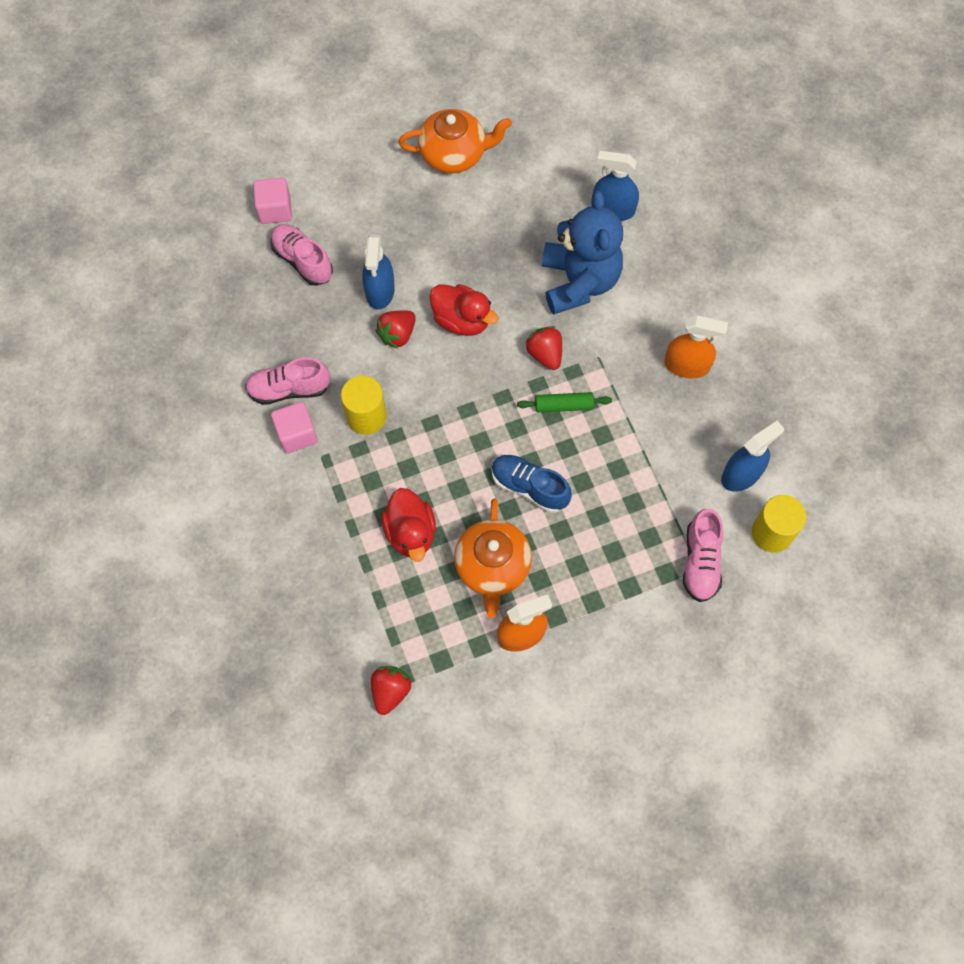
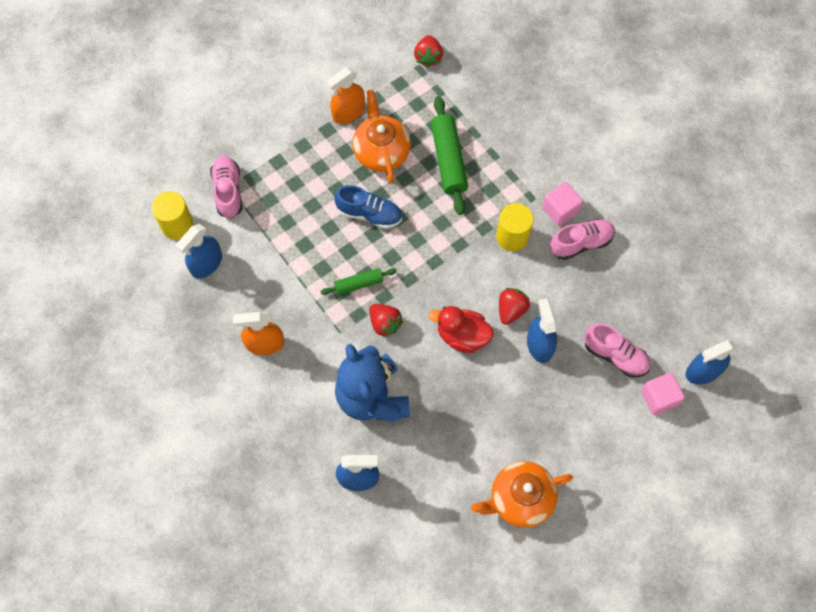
camera: 165 degrees right, 0 degrees up
red duck [381,488,436,562] -> green rolling pin [431,96,468,215]
none -> blue spray bottle [686,340,737,385]

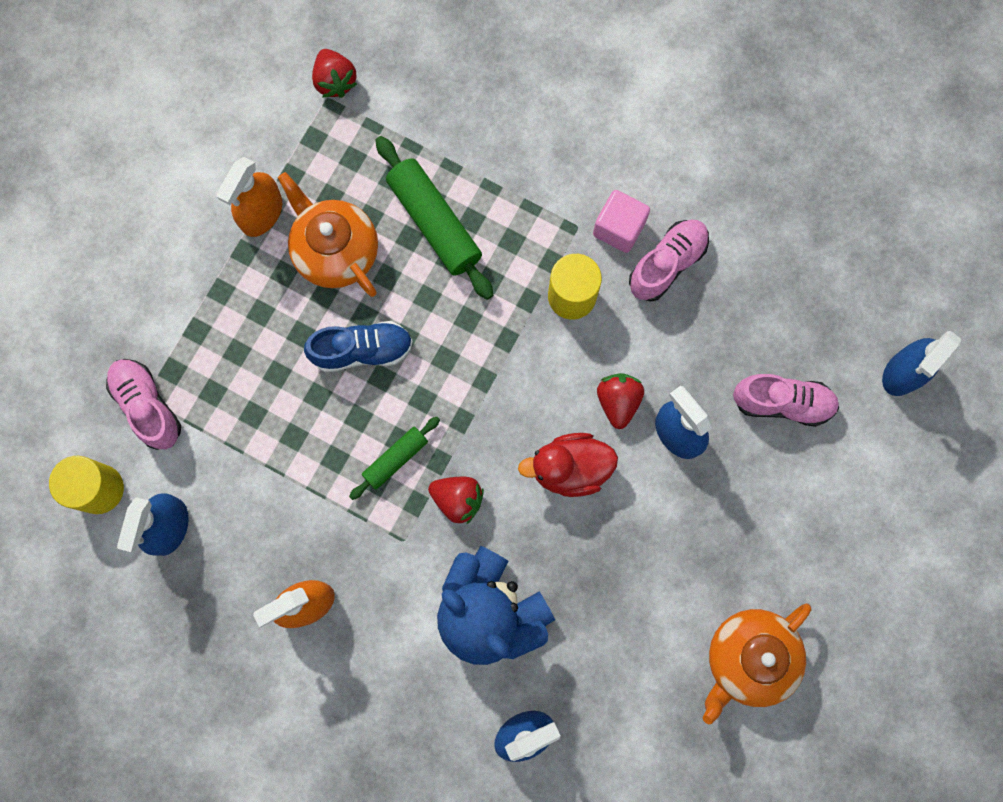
camera: 25 degrees left, 10 degrees up
pink cube [641,373,685,415] -> none

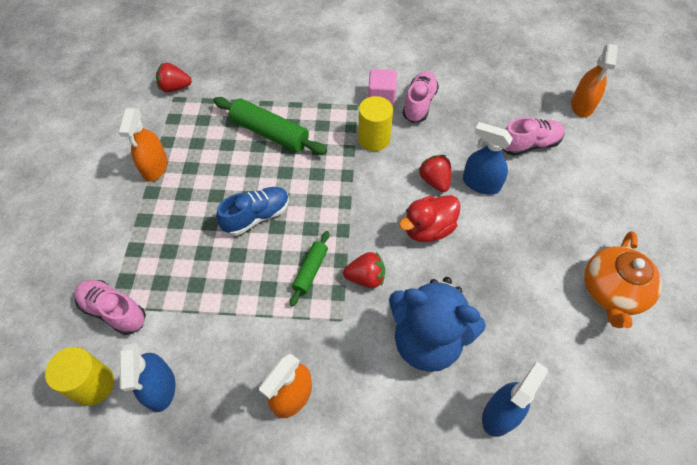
camera: 25 degrees left, 20 degrees down
orange teapot [278,172,378,297] -> none
red strawberry [312,49,357,98] -> red strawberry turned 135 degrees clockwise [156,63,192,92]
blue spray bottle [882,331,961,396] -> orange spray bottle [571,44,618,117]

